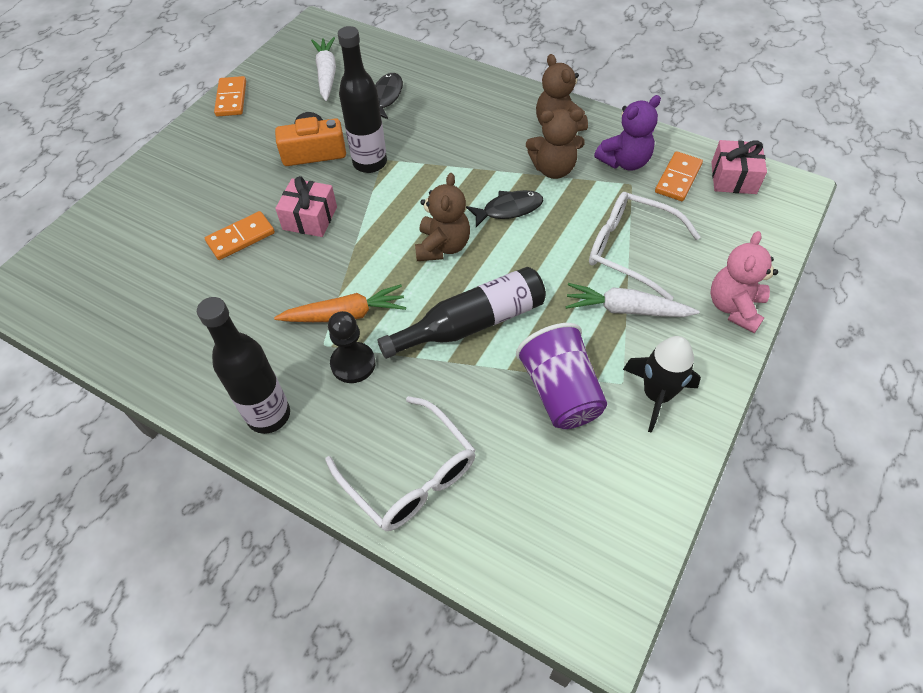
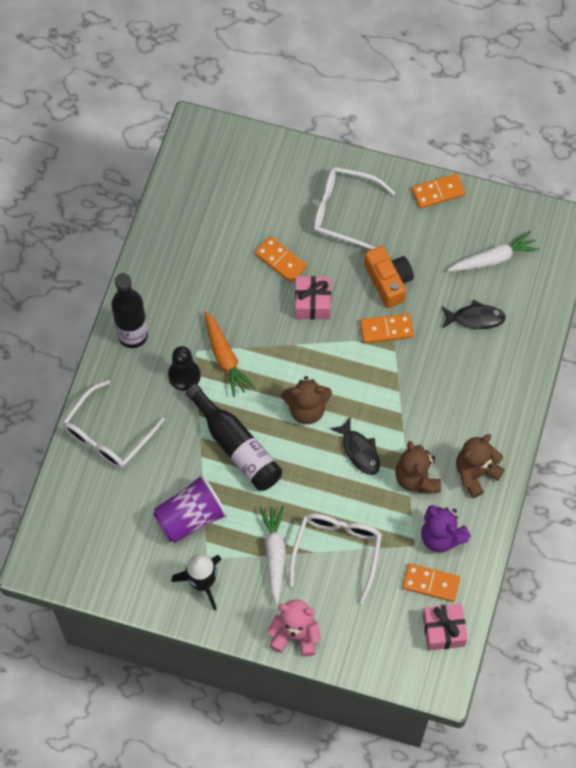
camera: 75 degrees right, 10 degrees up
black bottle [338,26,387,173] -> orange domino [360,313,414,343]
none -> white glasses [313,167,395,250]

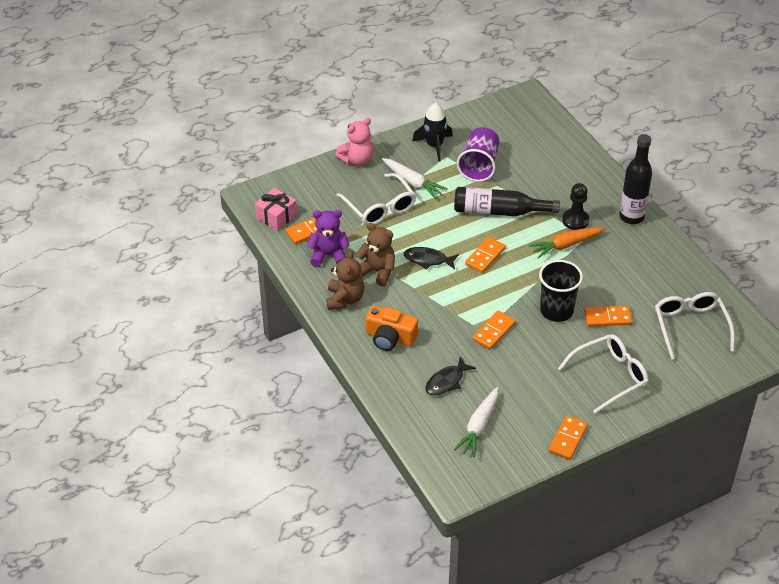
camera: 135 degrees right, 20 degrees down
white glasses [62,380,165,469] -> white glasses moved to [655,292,735,359]
orange carrot [204,311,255,397] -> orange carrot turned 45 degrees counterclockwise [529,227,605,259]
brown teddy bear [281,376,332,424] -> orange domino [465,237,506,273]
pink gift [295,276,331,320] -> black cup [539,260,583,322]
orange camera [364,246,414,308] -> orange camera moved to [366,306,418,351]

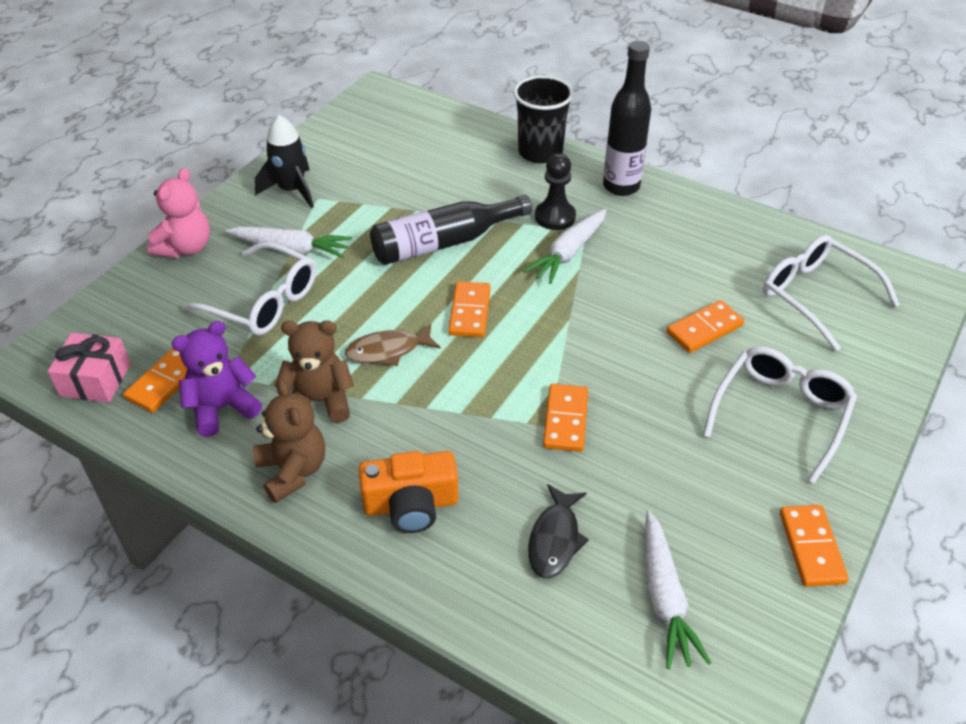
camera: 30 degrees left, 0 degrees up
black fish [404,247,459,270] -> brown fish [345,324,440,366]
purple cup [457,127,499,182] -> none
orange carrot [529,227,605,259] -> white carrot [524,209,606,284]
black cup [539,260,583,322] -> black cup moved to [514,75,573,163]

